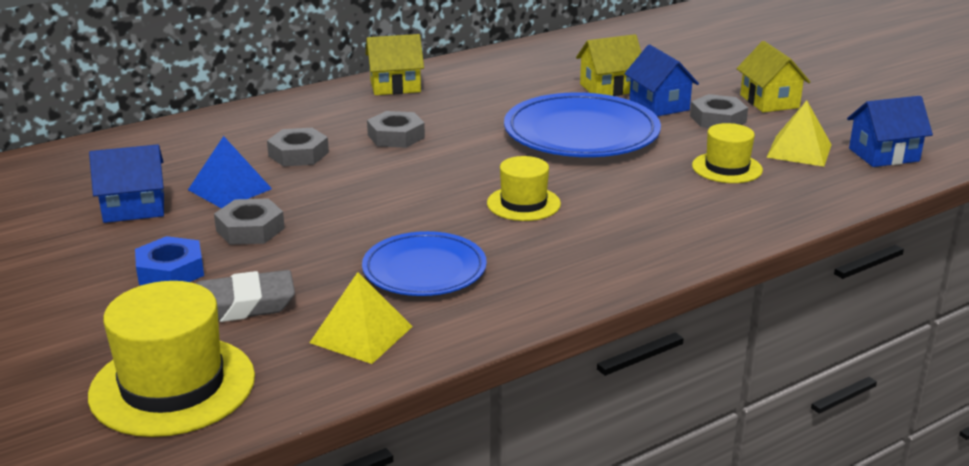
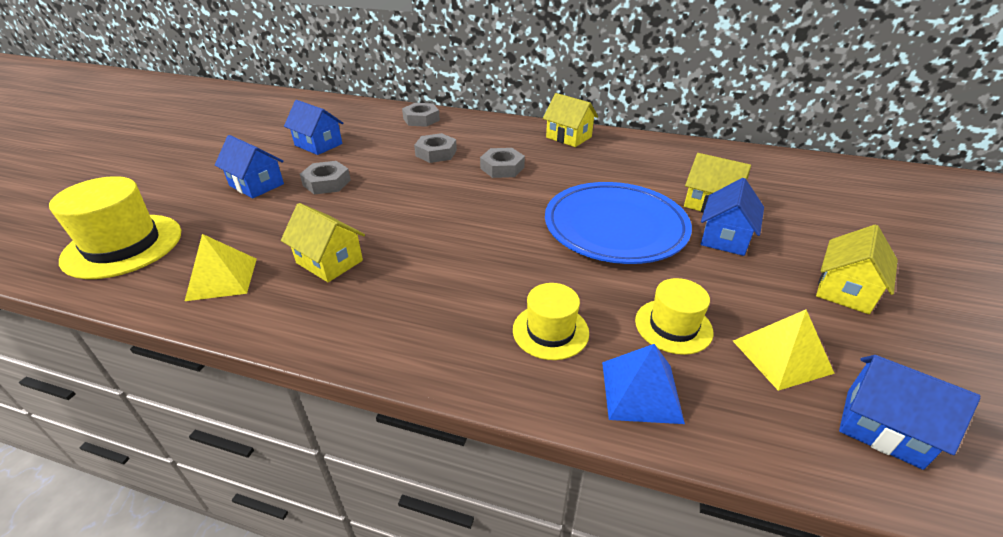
camera: 50 degrees right, 10 degrees up
blue nut [135,236,204,285] -> blue house [215,135,284,198]
blue pyramid [188,136,272,208] -> blue pyramid moved to [602,344,685,424]
grey eraser [195,270,295,322] -> none
blue plate [362,231,487,296] -> yellow house [281,203,365,282]
yellow hat [487,156,561,221] -> yellow hat moved to [513,283,589,360]
grey nut [690,94,748,128] -> grey nut moved to [402,103,440,127]

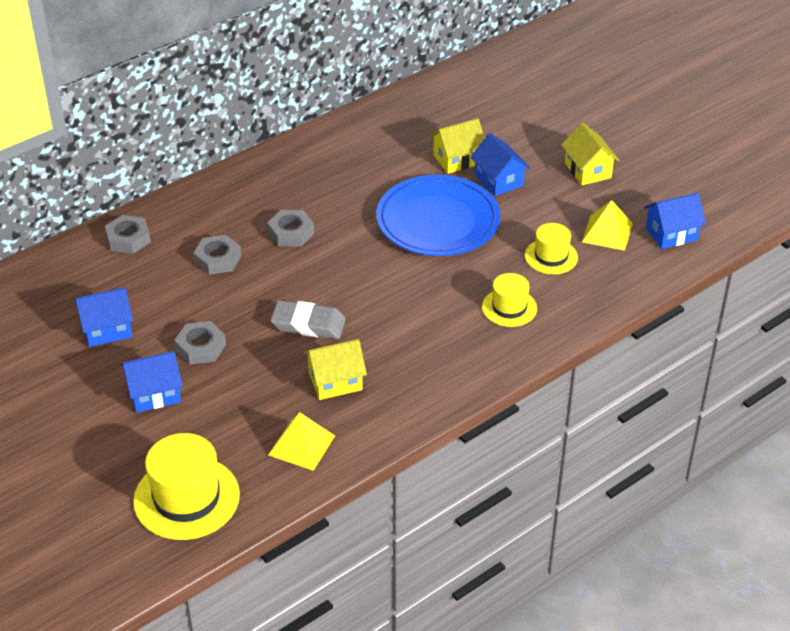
camera: 55 degrees left, 5 degrees up
yellow house [543,93,598,147] -> none
blue pyramid [602,344,685,424] -> none
none -> grey eraser [270,300,346,339]

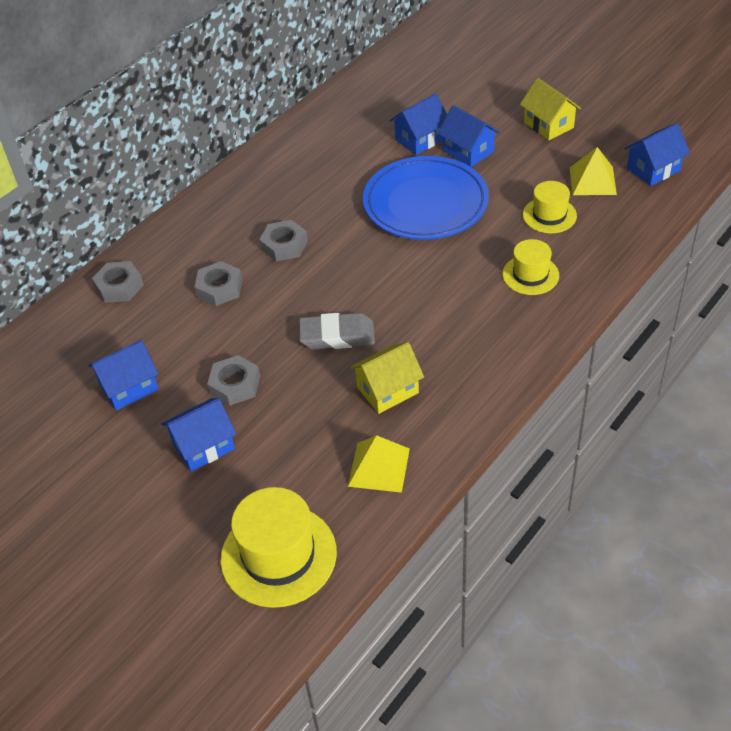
camera: 10 degrees left, 5 degrees up
yellow house [429,118,485,174] -> blue house [390,94,447,155]

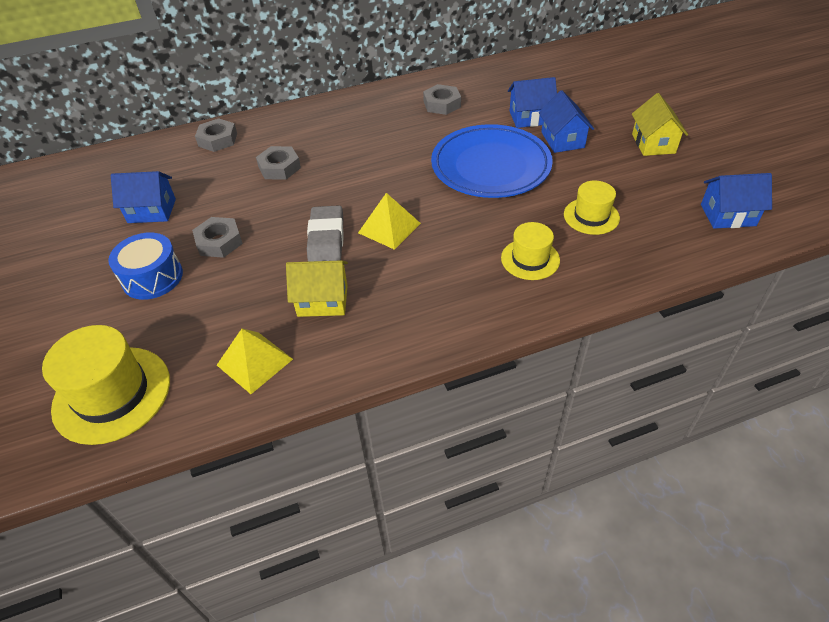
camera: 30 degrees right, 0 degrees up
blue house [162,398,236,472] -> blue drum [108,232,183,300]
grey nut [259,220,308,261] -> grey nut moved to [423,84,461,115]
grey eraser [299,313,375,349] -> grey eraser turned 60 degrees clockwise [307,205,344,262]
yellow pyramid [570,147,617,195] -> yellow pyramid moved to [358,193,421,250]

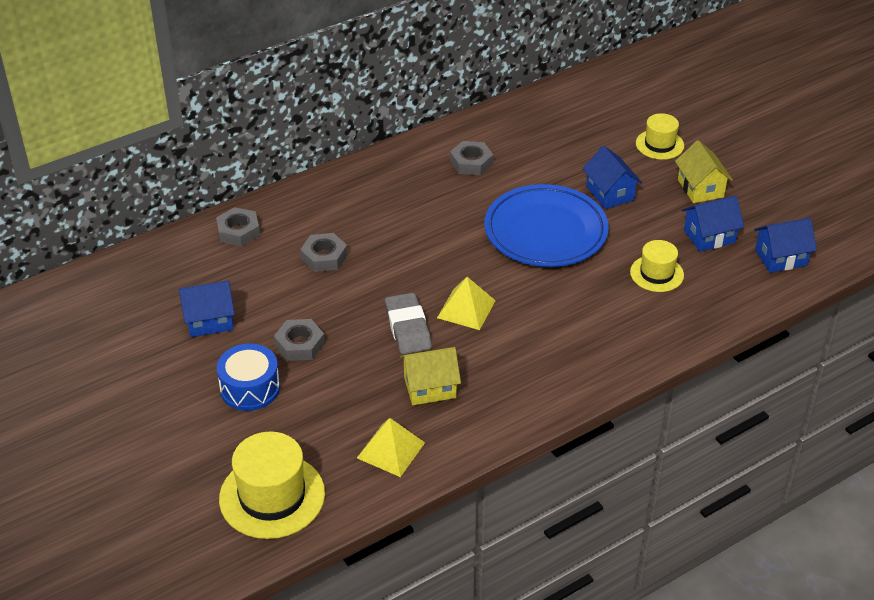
camera: 15 degrees left, 5 degrees down
yellow hat [501,222,560,280] -> yellow hat moved to [636,113,684,160]
blue house [508,77,557,128] -> blue house moved to [682,196,744,252]

